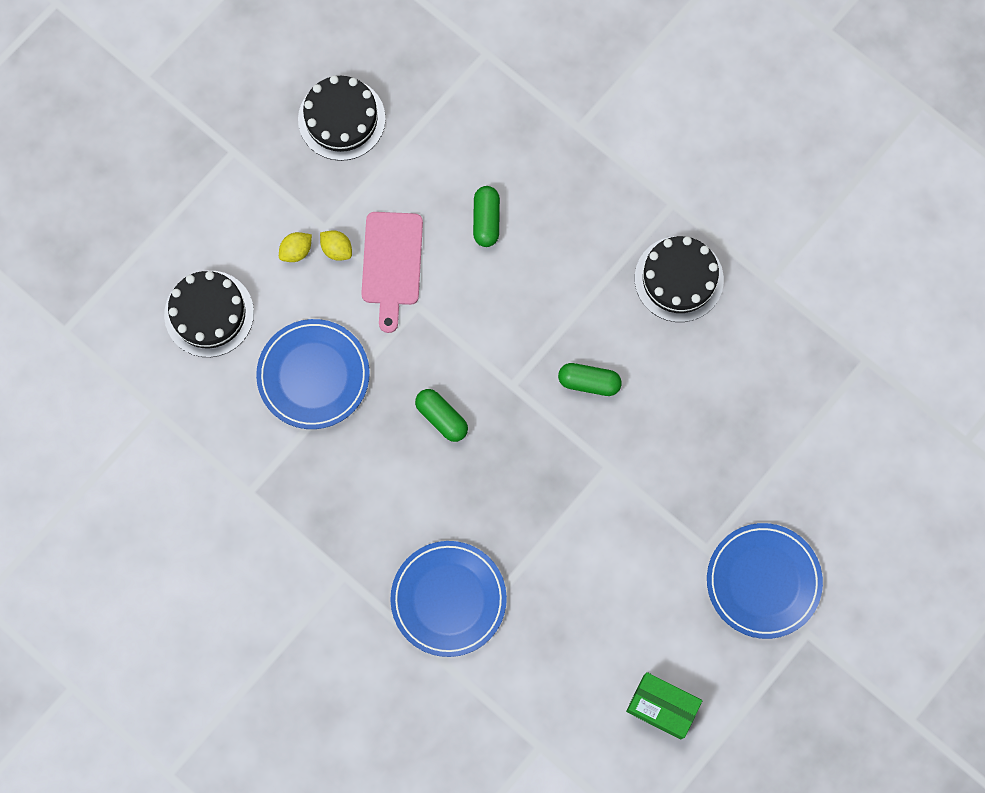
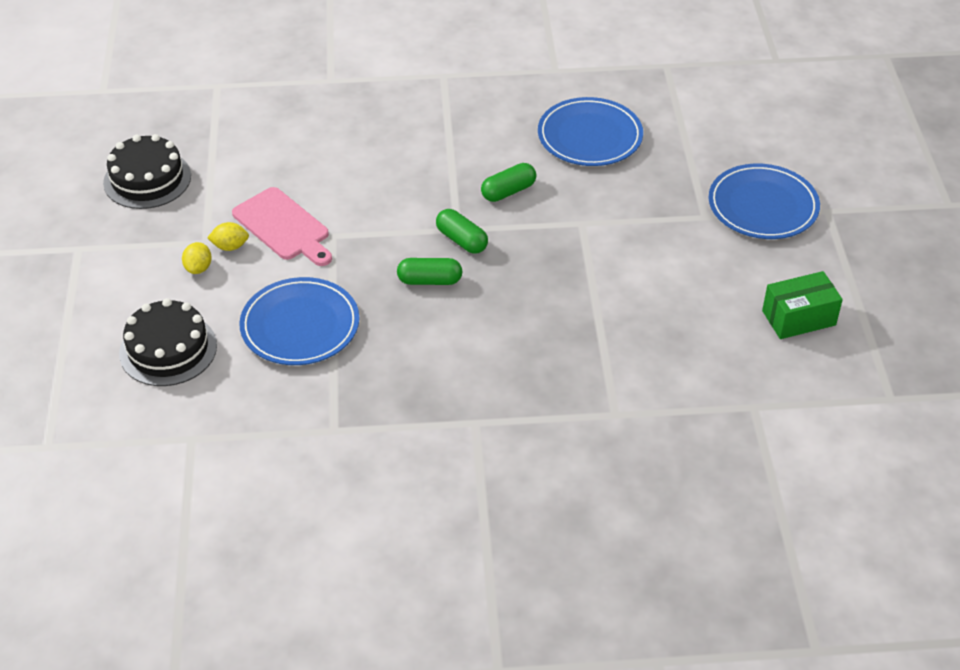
camera: 45 degrees left, 30 degrees down
blue plate [390,541,507,657] -> blue plate moved to [538,97,643,166]
green capsule [473,186,500,247] -> green capsule moved to [436,209,488,254]
black cake [635,236,724,322] -> none

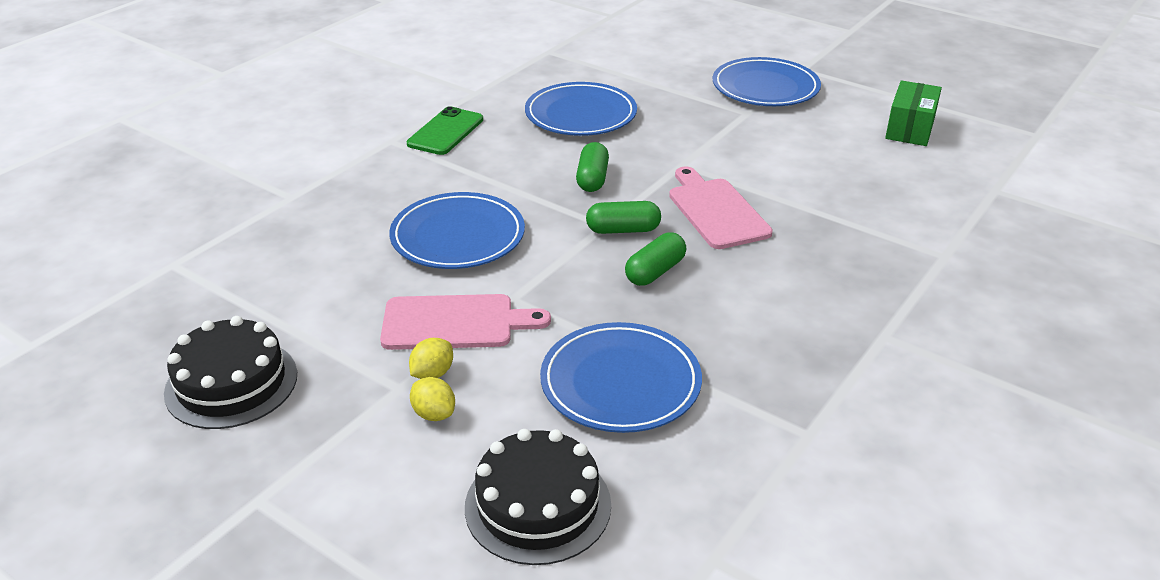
camera: 50 degrees left, 10 degrees down
none -> blue plate [389,192,525,269]
none -> green phone [407,106,483,155]
none -> pink cutting board [669,166,773,249]

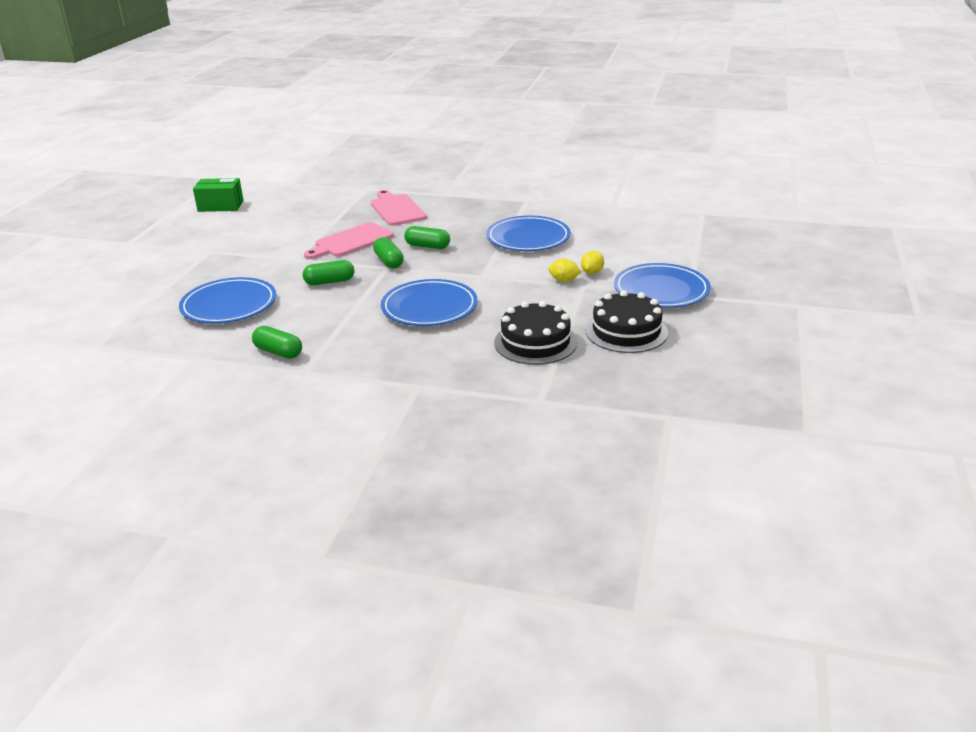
camera: 110 degrees left, 5 degrees down
pink cutting board [380,294,551,350] -> pink cutting board moved to [371,190,427,226]
green phone [407,106,483,155] -> green capsule [252,326,302,359]
black cake [465,429,611,565] -> black cake moved to [494,301,577,365]
blue plate [713,57,821,106] -> blue plate moved to [614,263,711,308]

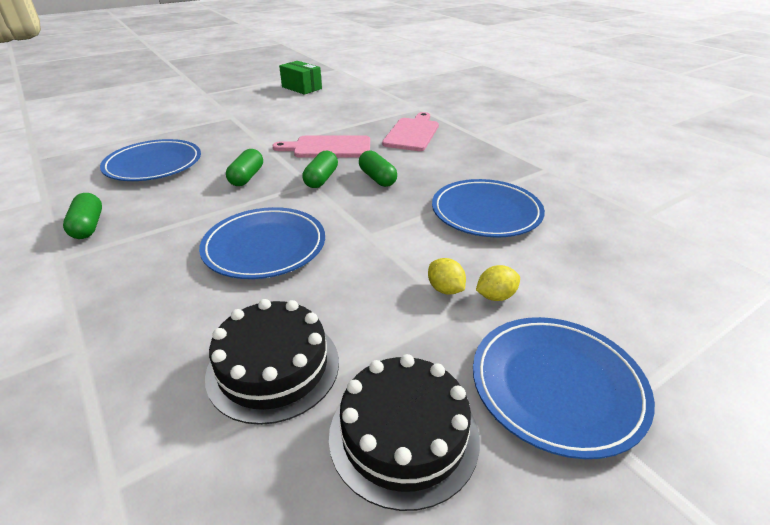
camera: 40 degrees right, 5 degrees up
green capsule [303,260,354,285] -> green capsule turned 75 degrees clockwise [226,149,263,186]

